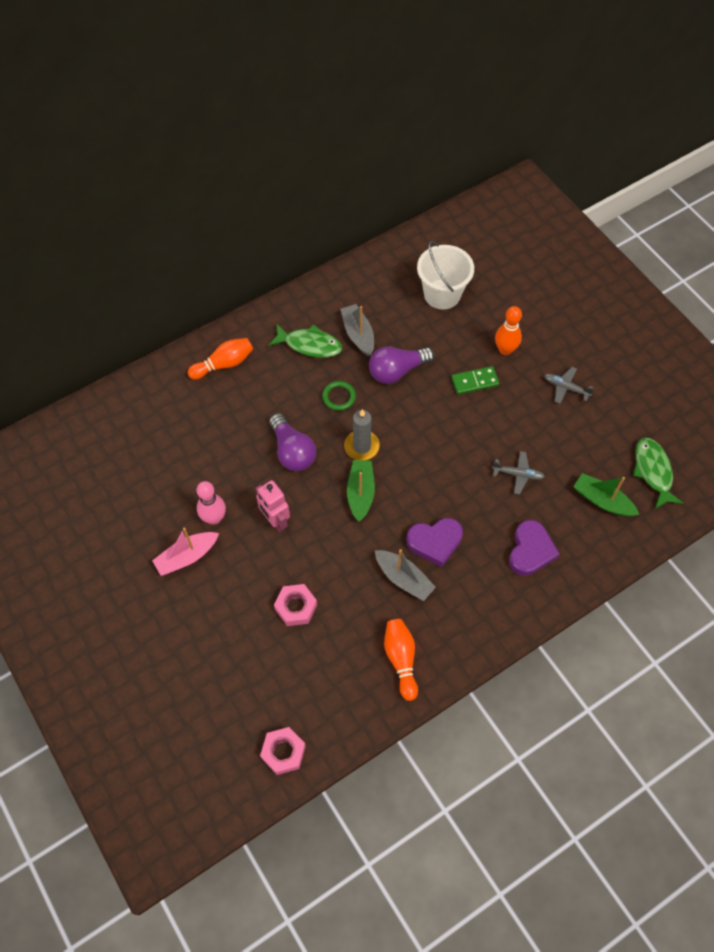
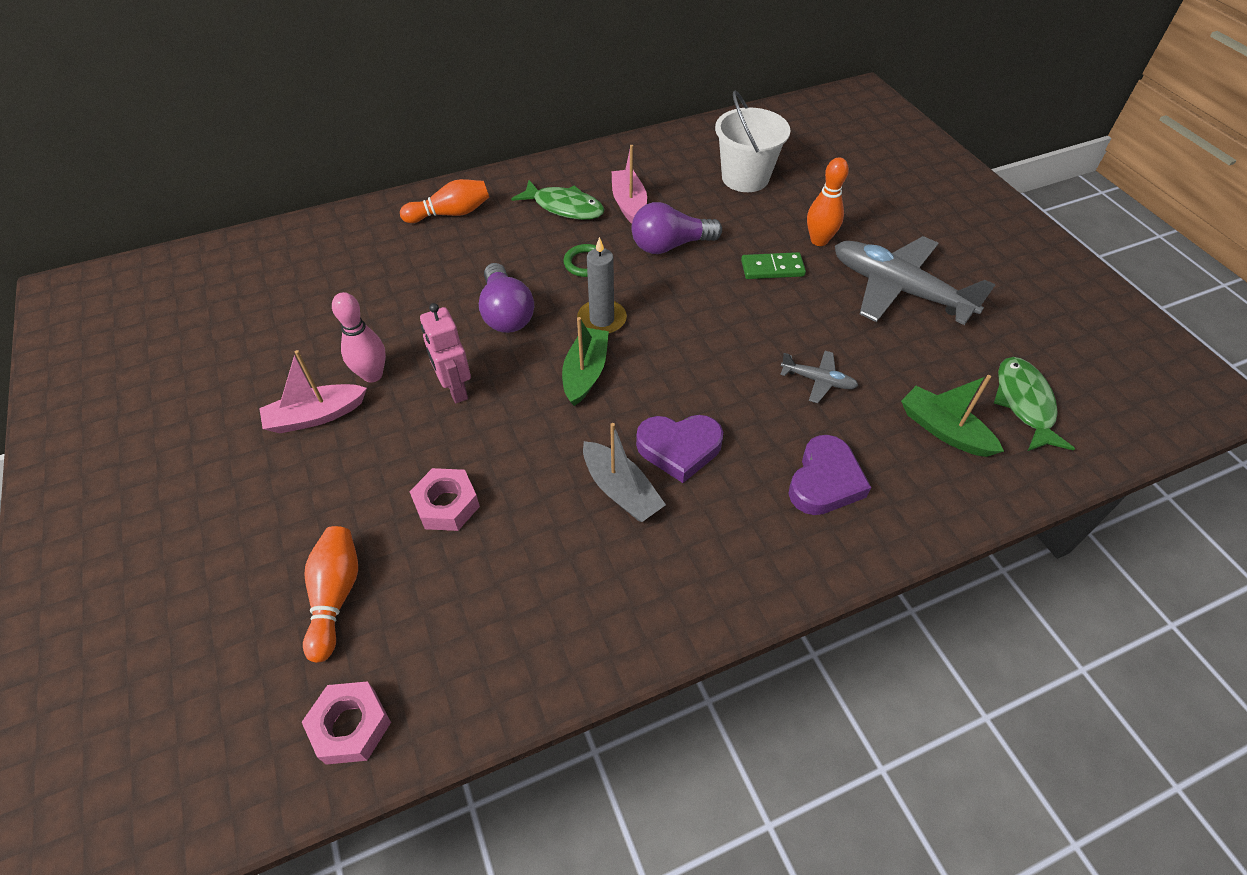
camera: 10 degrees right, 10 degrees down
grey boat [341,304,374,356] -> pink boat [612,145,647,224]
orange bowling pin [384,619,418,701] -> orange bowling pin moved to [303,526,358,663]
grey plane [544,367,594,404] -> grey plane [835,236,996,325], size x2.21

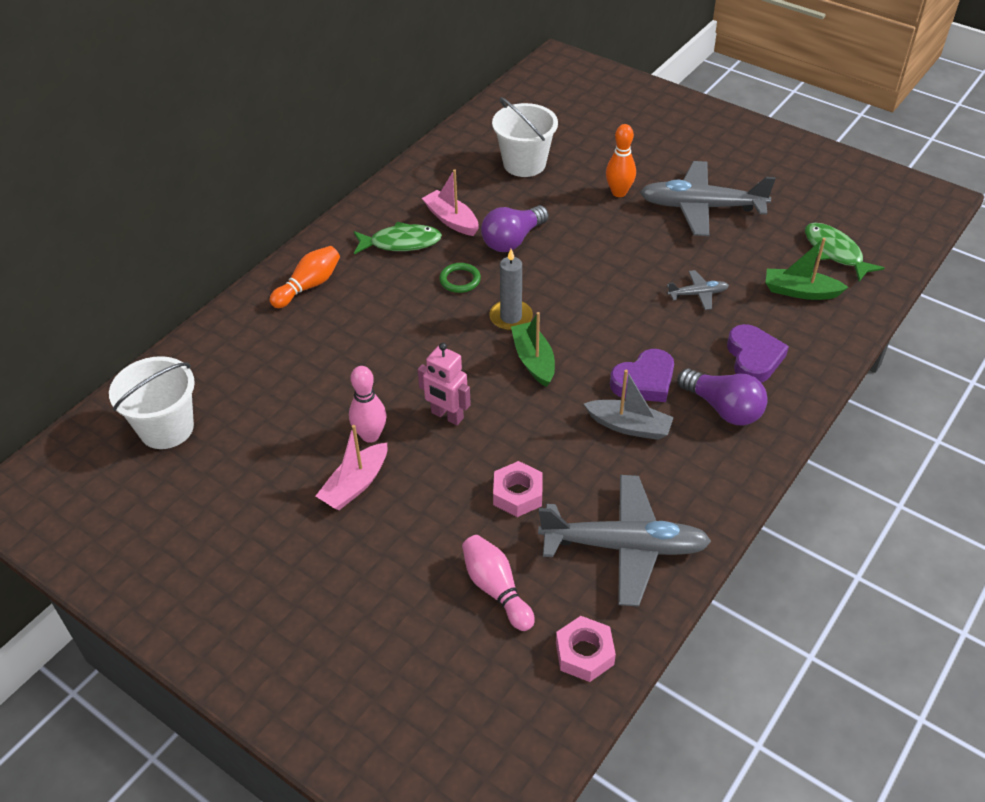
camera: 30 degrees left, 5 degrees down
orange bowling pin [303,526,358,663] -> pink bowling pin [462,535,535,631]
purple light bulb [479,263,534,333] -> purple light bulb moved to [677,369,768,425]
green domino [741,252,806,279] -> none
none -> white bucket [109,356,195,449]
none -> grey plane [538,475,711,607]

